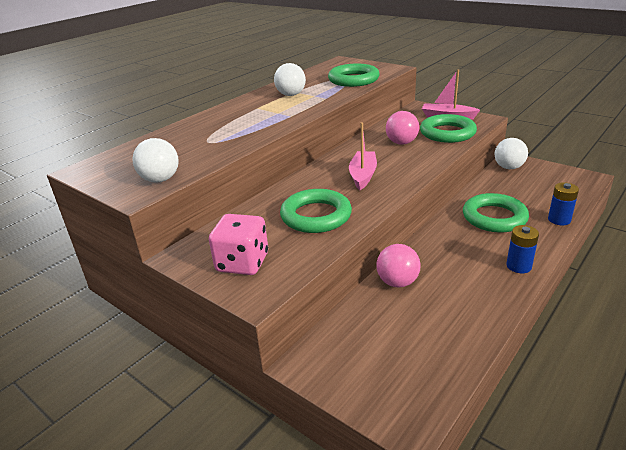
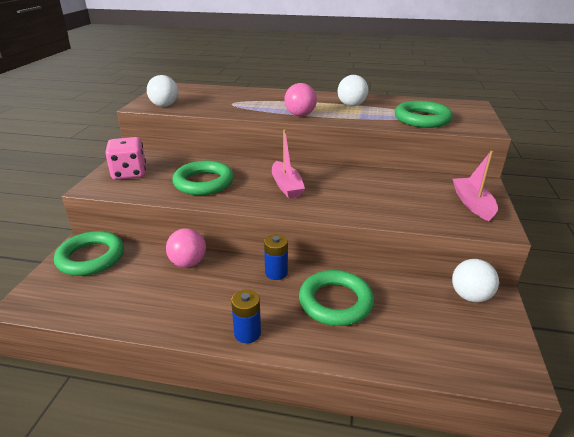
camera: 60 degrees right, 0 degrees up
pink boat [349,122,377,190] -> pink boat turned 90 degrees clockwise [272,130,305,198]
pink ball [386,111,419,145] -> pink ball moved to [284,83,317,116]
green ring [420,114,477,143] -> green ring moved to [54,231,124,276]
blue battery [548,182,579,226] -> blue battery moved to [264,234,288,280]

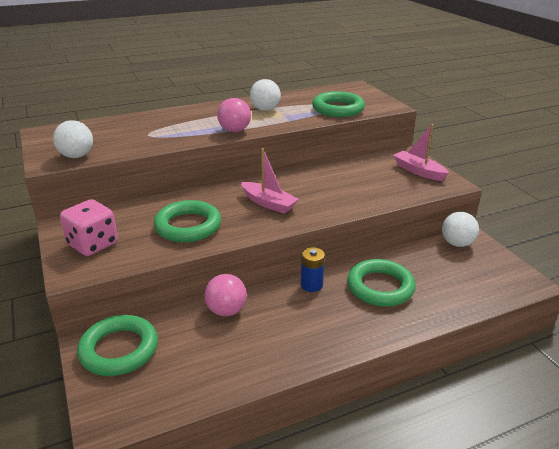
camera: 35 degrees left, 0 degrees up
blue battery [231,290,261,343] -> none

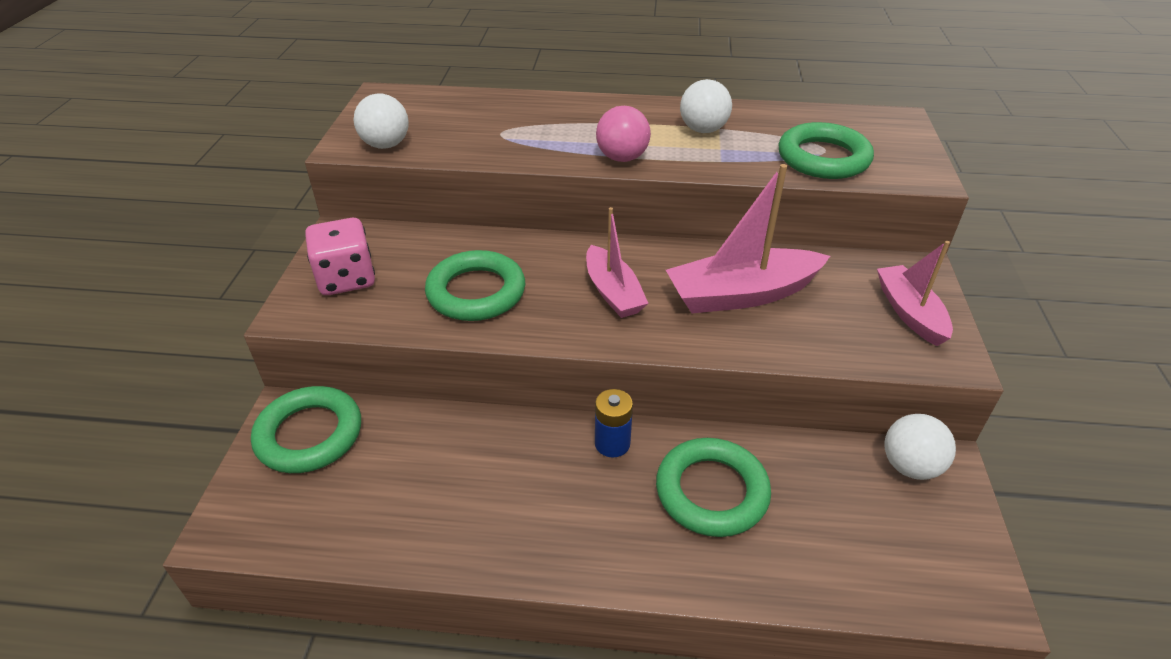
camera: 30 degrees right, 10 degrees up
pink ball [204,274,247,316] -> none
none -> pink boat [666,164,830,313]

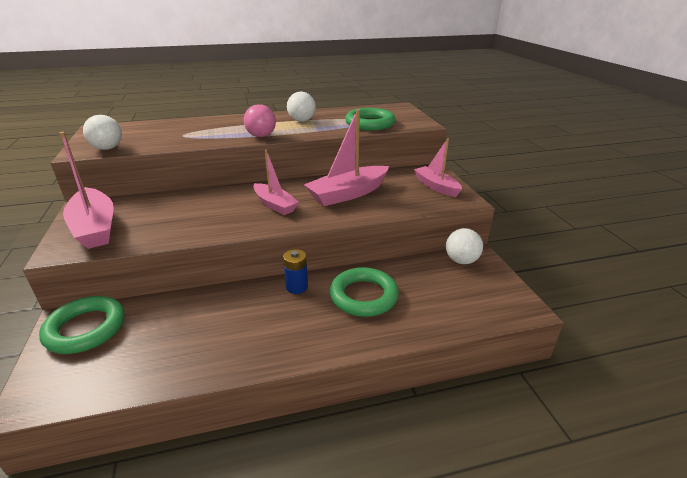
camera: 20 degrees left, 10 degrees down
pink dice [305,218,375,295] -> pink boat [59,132,114,249]
green ring [425,250,525,321] -> none

